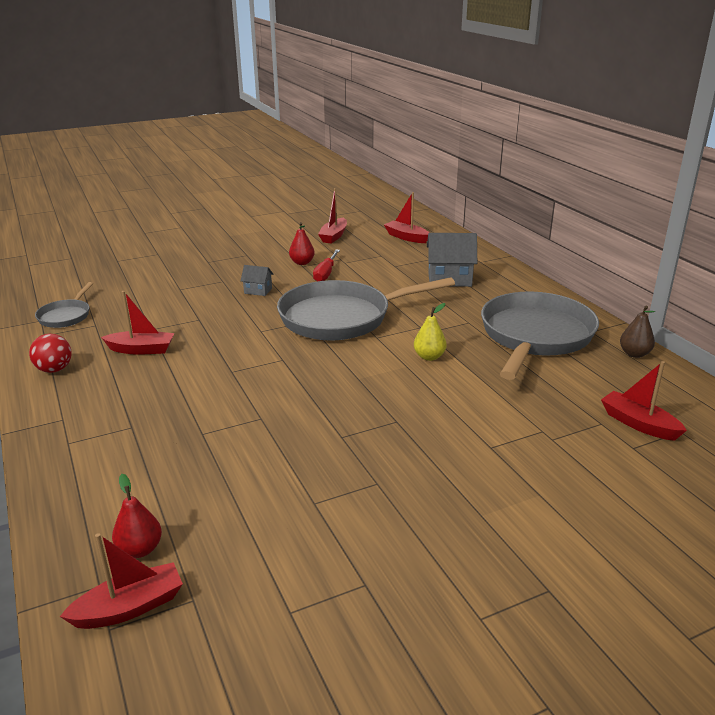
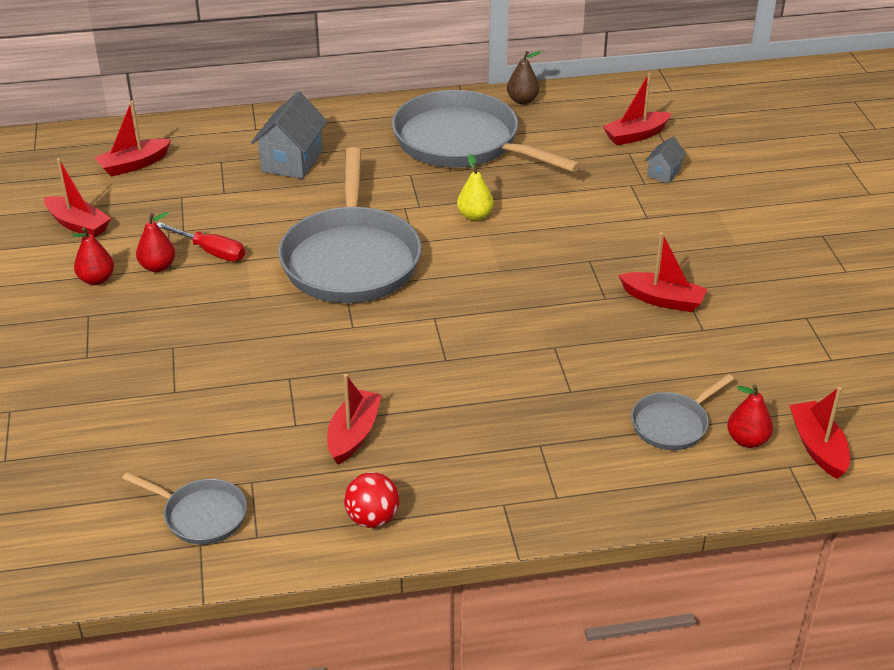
camera: 75 degrees left, 10 degrees up
grey house [241,265,273,296] -> grey house moved to [645,137,686,183]
none -> red pear [72,227,114,285]
none -> red boat [618,232,707,312]
none -> grey pan [631,374,734,450]

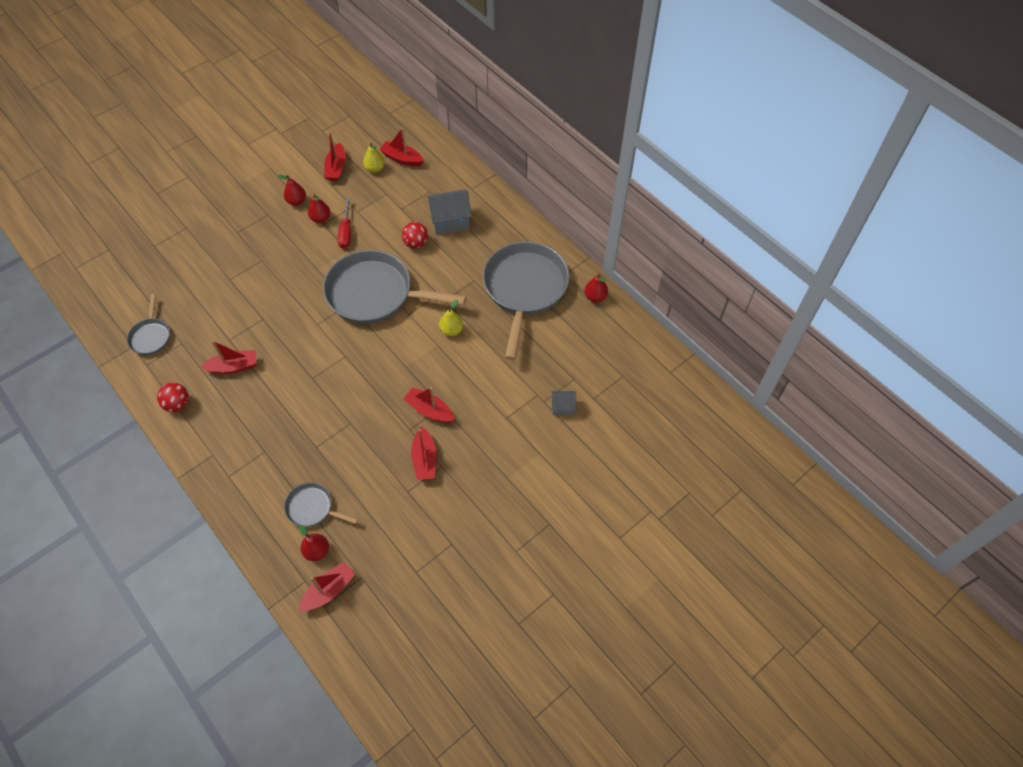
camera: 60 degrees right, 20 degrees up
grey pan [278,147,422,303] -> grey pan turned 45 degrees clockwise [323,250,466,324]
brown pear [507,51,541,104] -> red pear [585,274,608,302]
red boat [602,73,671,146] -> red boat moved to [403,387,455,423]
none -> yellow pear [363,143,385,173]
none -> red ball [402,222,428,249]

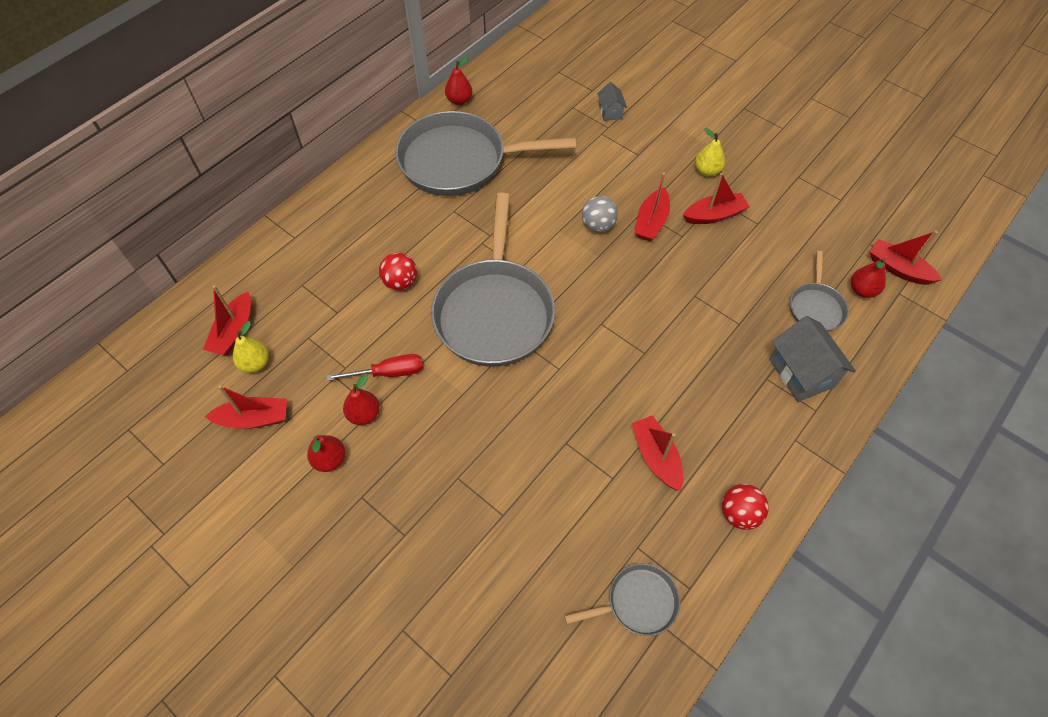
camera: 100 degrees left, 0 degrees up
grey house [426,190,472,235] -> grey house moved to [769,316,856,402]
yellow pear [439,300,463,336] -> yellow pear moved to [695,128,725,177]
none -> grey ball [582,196,618,233]

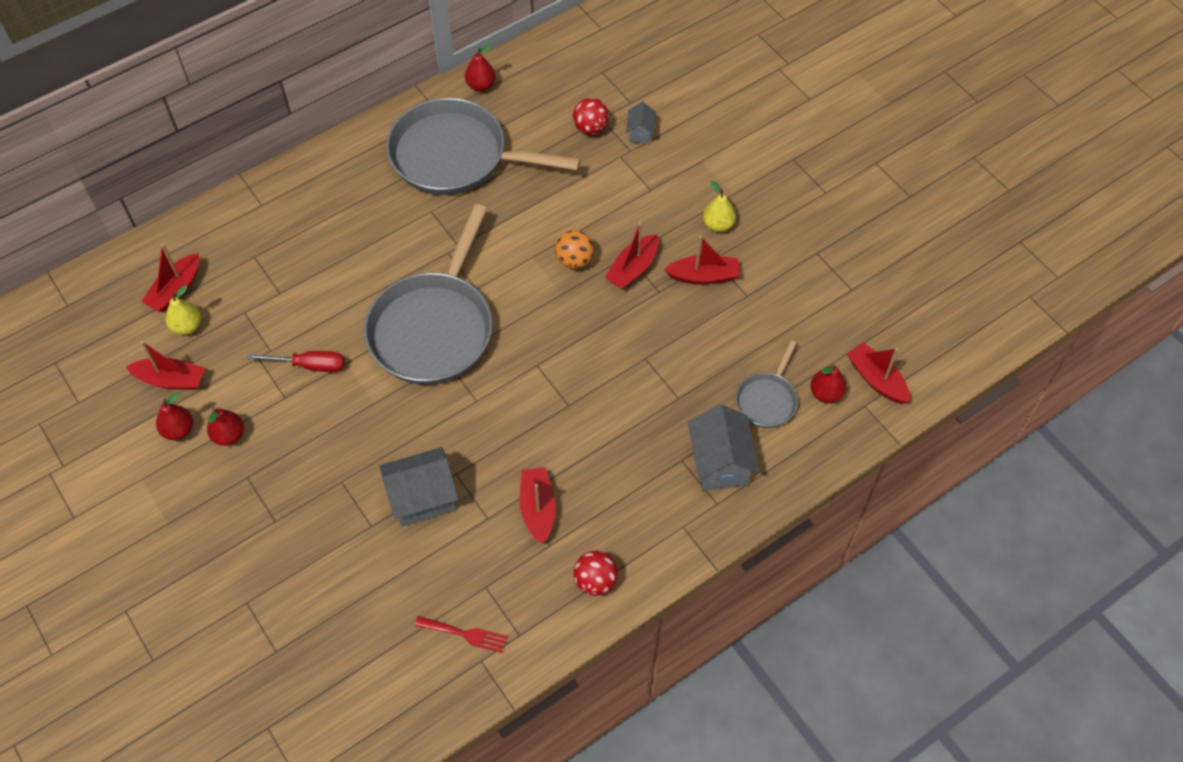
camera: 15 degrees right, 0 degrees up
red pear [343,375,380,425] -> red pear moved to [156,393,193,440]
red ball [379,253,417,290] -> red ball moved to [573,98,609,135]
grey pan [565,563,680,636] -> red fork [415,616,508,653]
grey ball [582,196,618,233] -> orange ball [555,230,594,269]
none -> grey house [380,447,459,527]

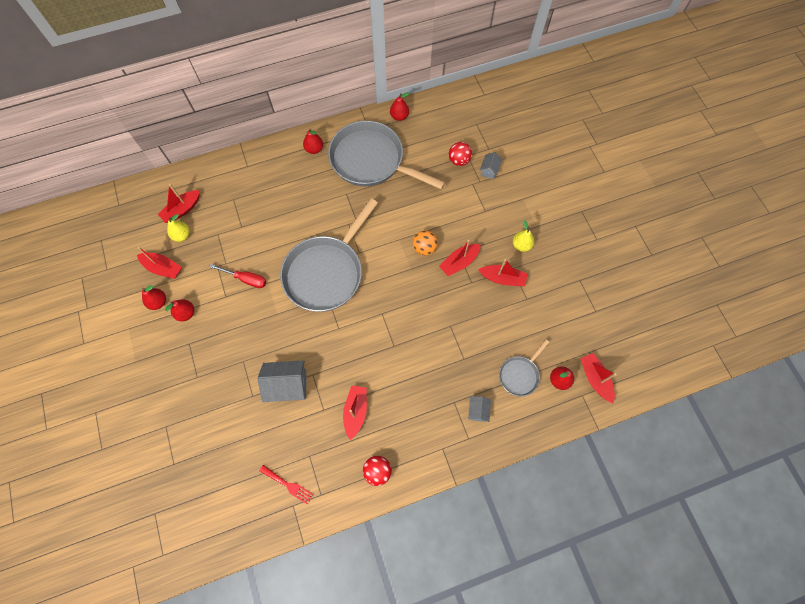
camera: 15 degrees right, 10 degrees up
grey house [688,404,759,491] -> grey house [468,396,491,422], size x0.54
none -> red pear [303,128,323,154]

